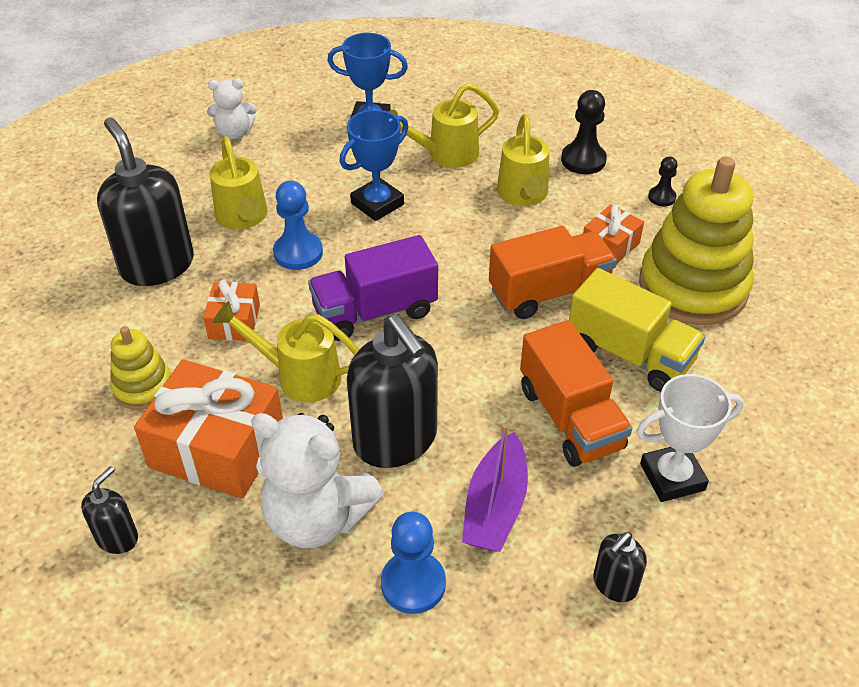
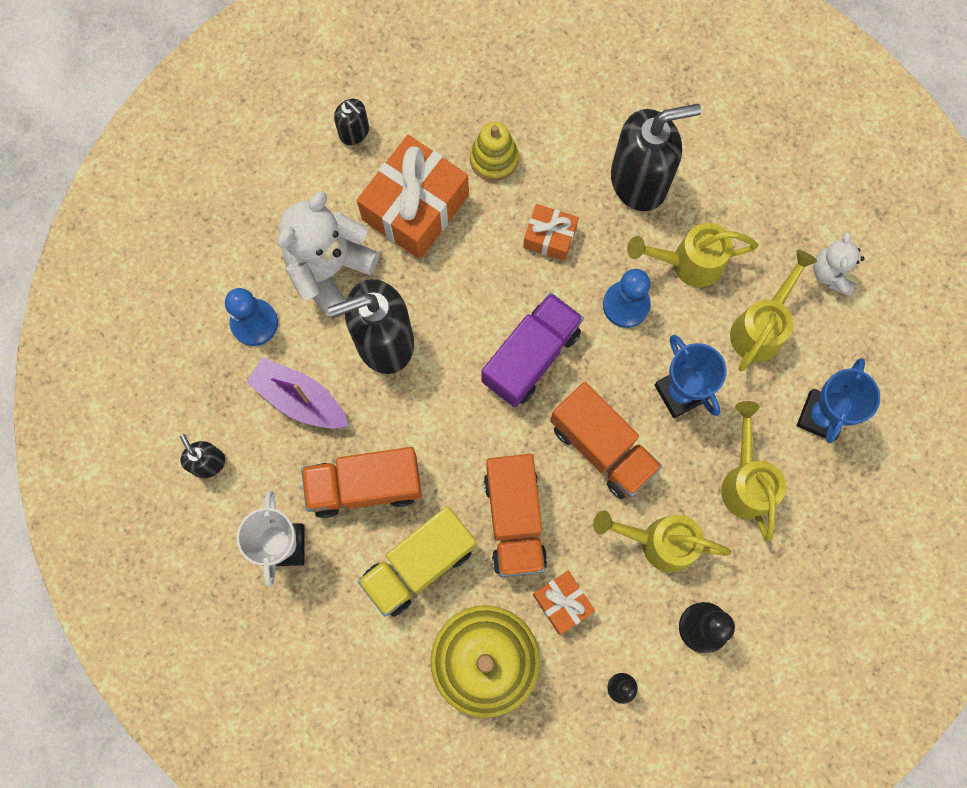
camera: 105 degrees right, 30 degrees up
yellow watering can [213,301,359,402] -> yellow watering can moved to [730,250,817,371]
purple truck [308,235,438,341] -> purple truck turned 45 degrees clockwise [481,293,584,407]
none -> orange truck [550,382,662,499]

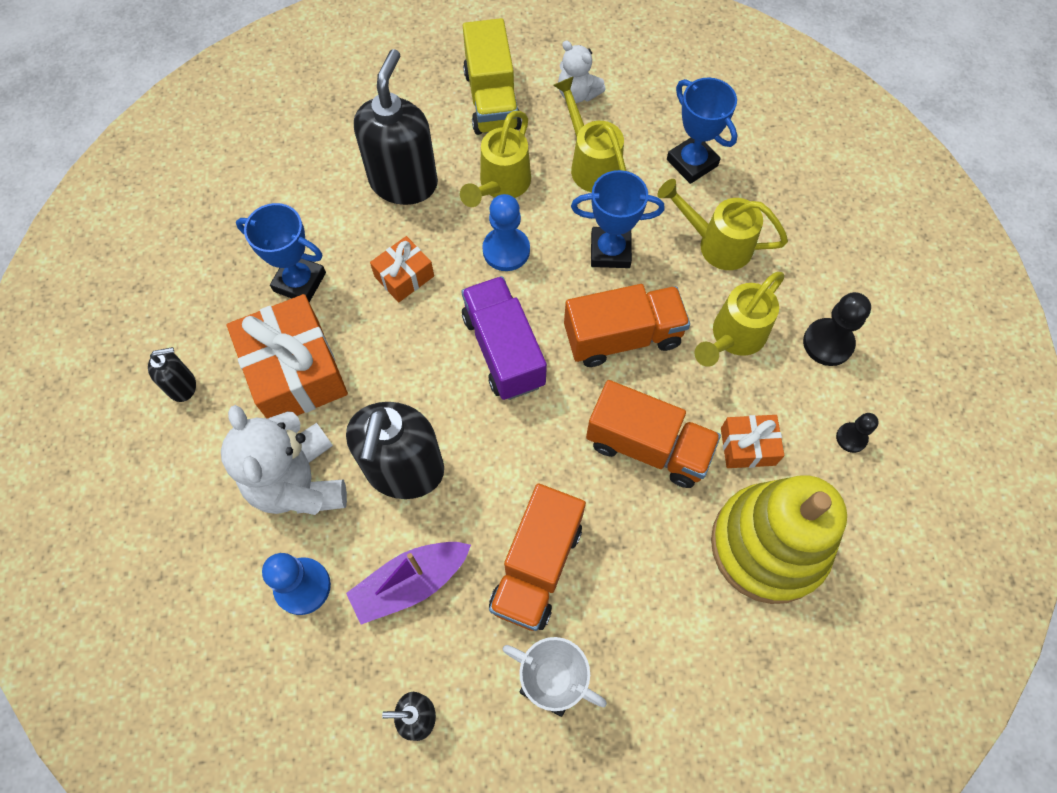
camera: 60 degrees left, 10 degrees down
yellow truck [358,506,476,617] -> yellow truck moved to [463,18,522,135]
yellow stacking toy [470,122,519,181] -> blue trophy [236,203,326,302]

